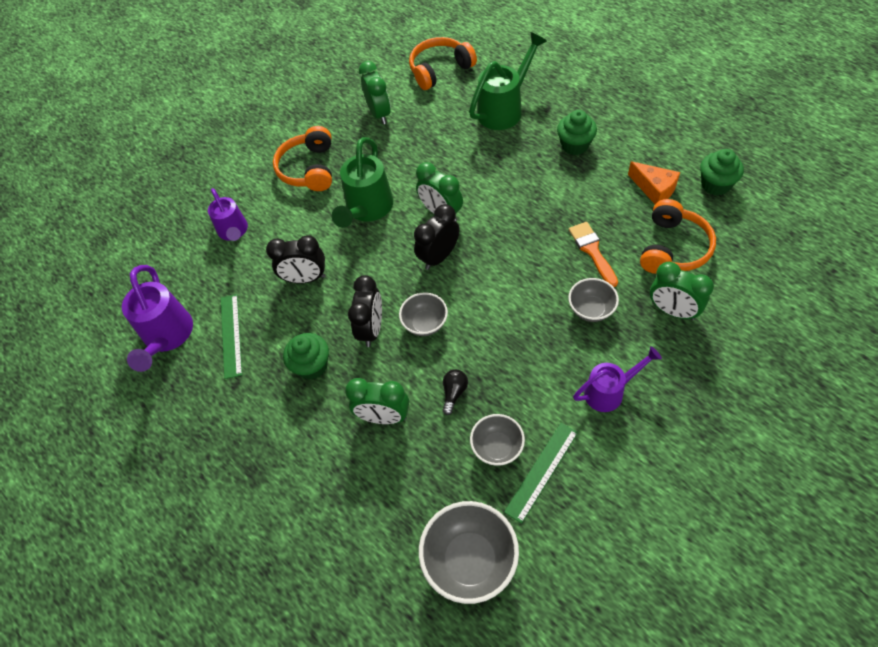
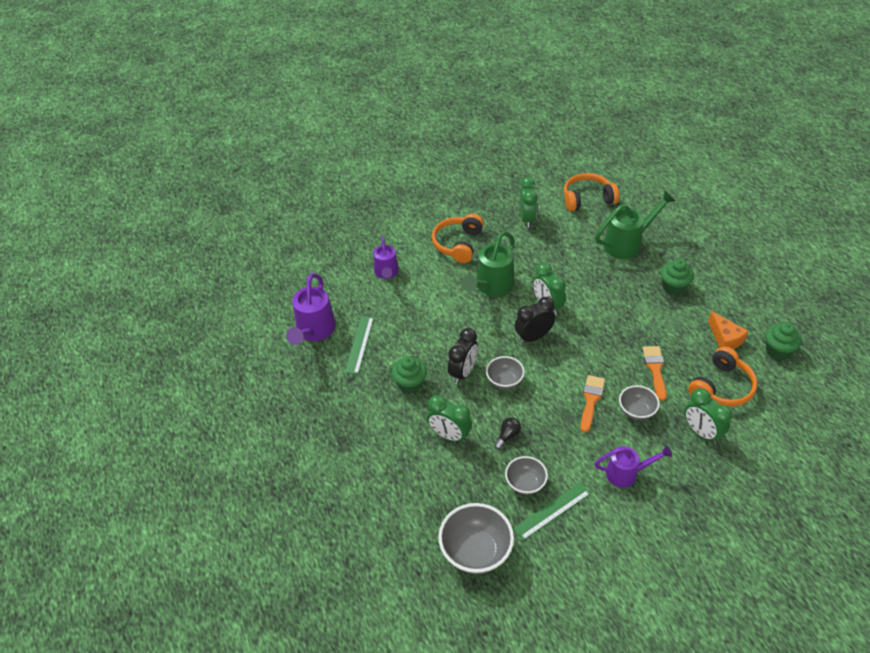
camera: 15 degrees right, 10 degrees down
black clock [266,235,326,284] -> none
none -> orange brush [580,375,605,433]

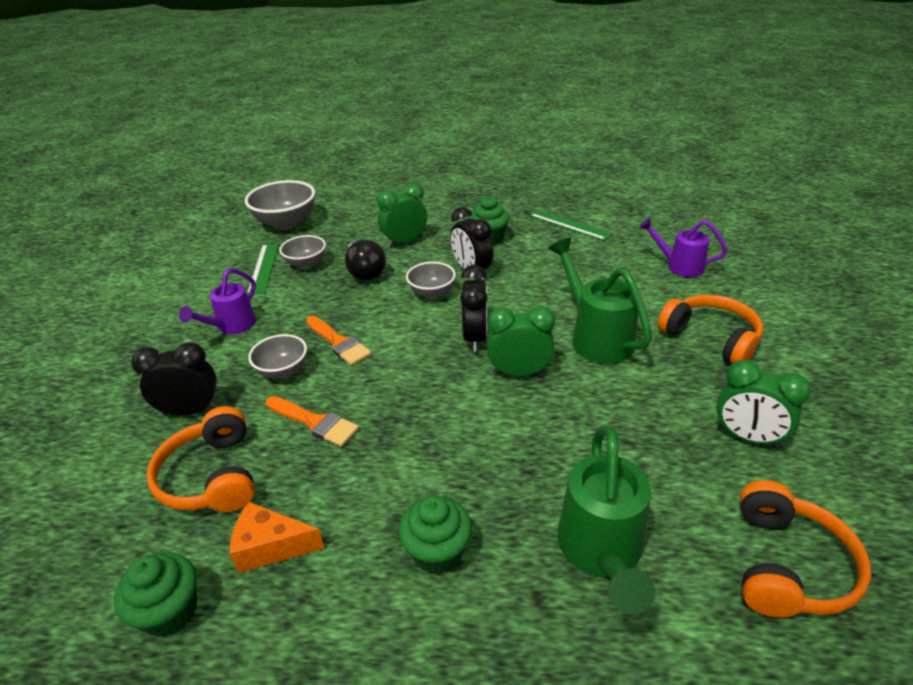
camera: 120 degrees right, 10 degrees down
purple watering can [286,273,336,345] -> none
black light bulb [494,417,521,449] -> black light bulb [345,239,386,281], size x1.72
green clock [684,388,732,444] -> black clock [131,342,218,415]

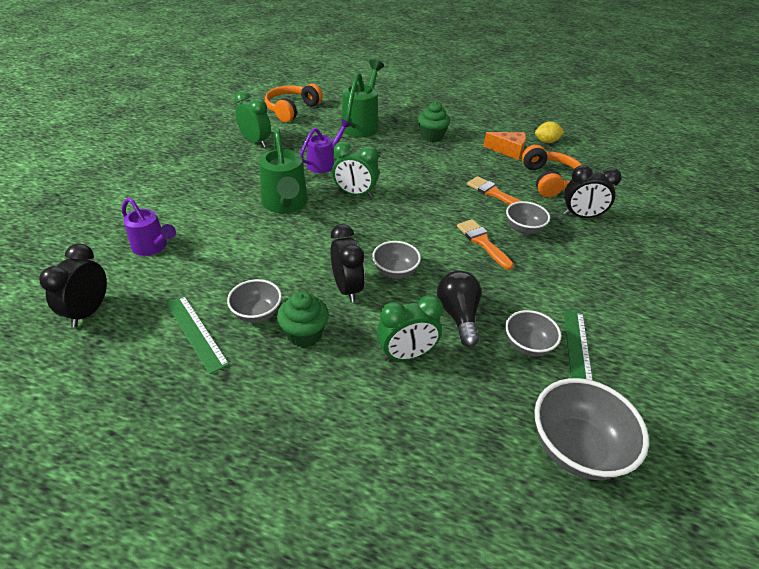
camera: 170 degrees left, 5 degrees up
green cupcake [114,553,197,637] -> yellow lemon [535,121,564,143]
purple watering can [179,268,256,334] -> purple watering can moved to [300,119,351,173]
black clock [460,265,487,352] -> black clock moved to [39,244,107,327]
orange headphones [658,295,763,364] -> none
none -> grey bowl [227,279,282,323]

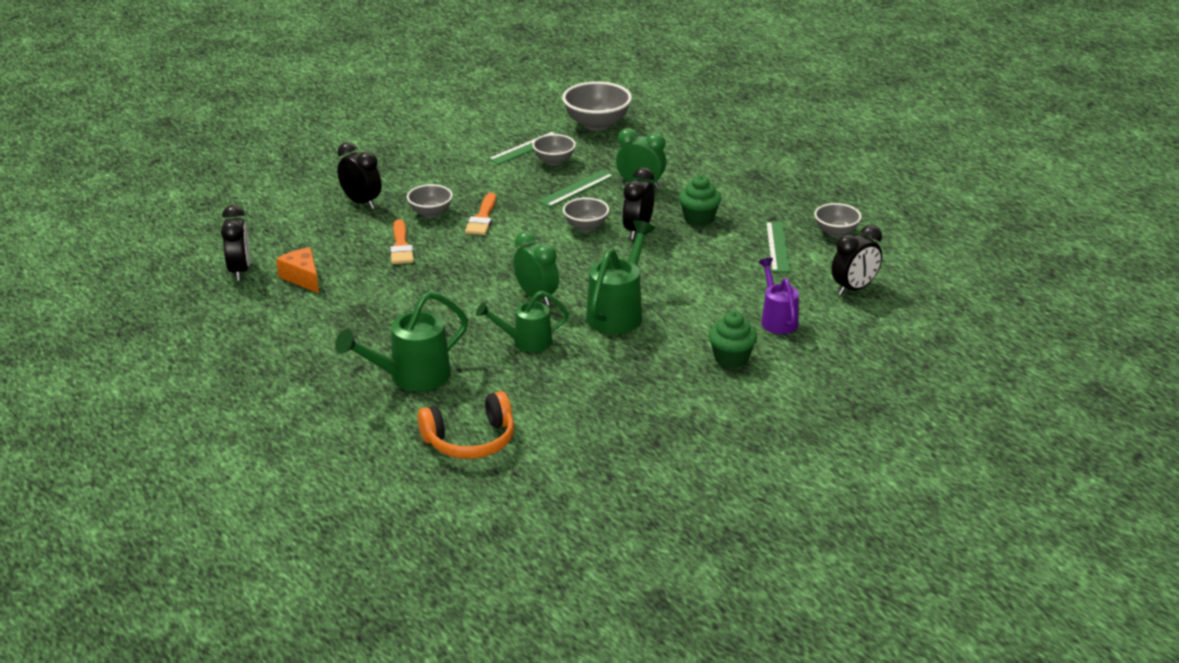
camera: 140 degrees left, 10 degrees down
grey bowl [227,279,282,323] -> grey bowl moved to [814,203,861,238]
green clock [234,91,271,148] -> none
purple watering can [300,119,351,173] -> green watering can [476,291,569,352]
green cupcake [418,102,450,142] -> green cupcake moved to [708,311,757,368]
black light bulb [437,271,482,347] -> green ruler [538,170,614,207]
orange headphones [521,145,582,197] -> none
yellow lemon [535,121,564,143] -> black clock [221,205,250,281]

